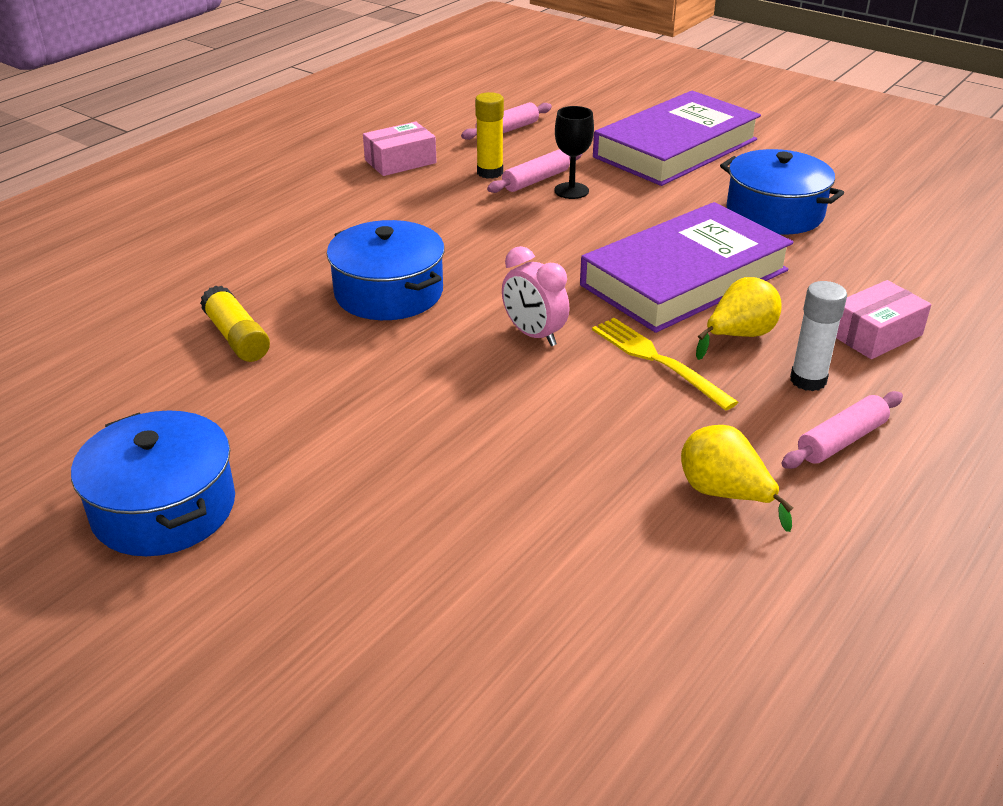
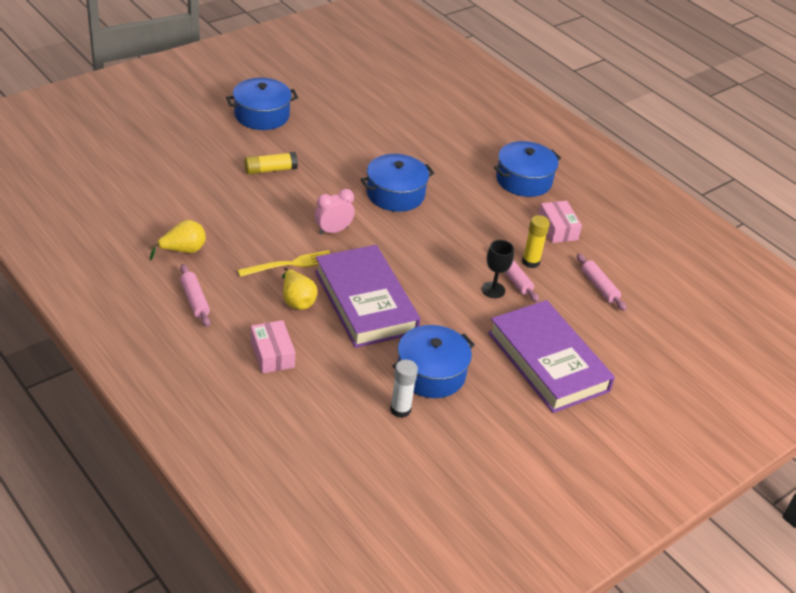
camera: 100 degrees right, 5 degrees up
yellow glue stick [200,286,270,362] -> yellow glue stick moved to [244,152,298,175]
white glue stick [790,281,847,391] -> white glue stick moved to [390,359,418,418]
none -> blue pot [494,141,561,197]

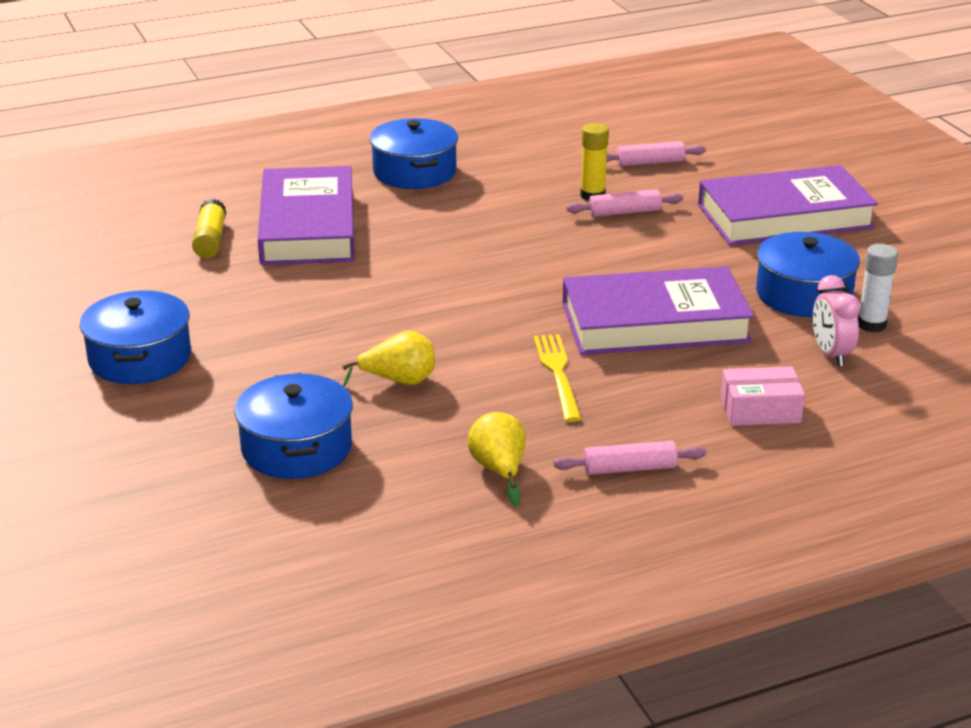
camera: 70 degrees left, 10 degrees down
yellow glue stick [244,152,298,175] -> yellow glue stick moved to [192,199,226,258]
yellow pear [282,267,317,310] -> yellow pear moved to [342,331,435,387]
pink clock [315,189,355,235] -> pink clock moved to [813,275,861,366]
blue pot [360,154,434,212] -> blue pot moved to [234,373,353,479]
black goblet [482,240,514,298] -> none
pink box [538,201,582,243] -> none
none -> purple book [258,166,354,265]

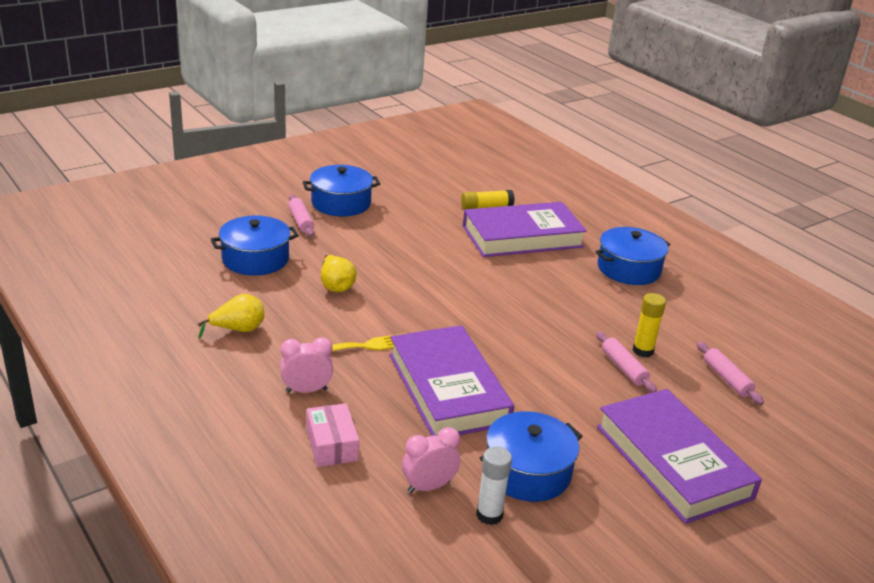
camera: 75 degrees right, 0 degrees up
pink rolling pin [554,441,706,475] -> pink rolling pin moved to [289,195,314,237]
none -> pink clock [280,337,333,393]

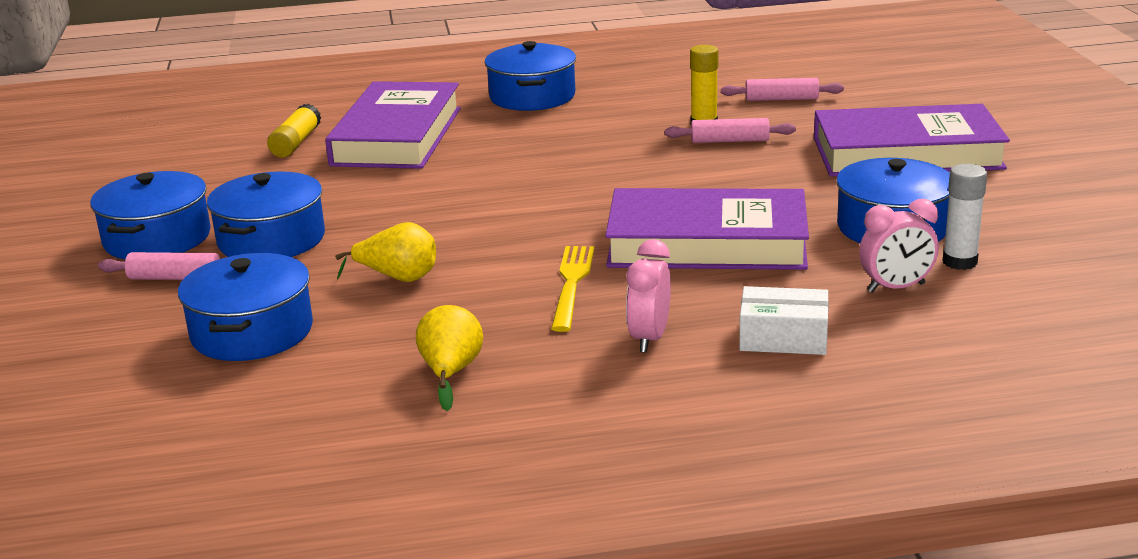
camera: 60 degrees left, 5 degrees down
pink box [307,403,359,467] -> white box [739,286,829,355]
pink clock [402,427,460,493] -> pink clock turned 105 degrees counterclockwise [859,199,939,293]
none -> blue pot [207,171,325,257]

